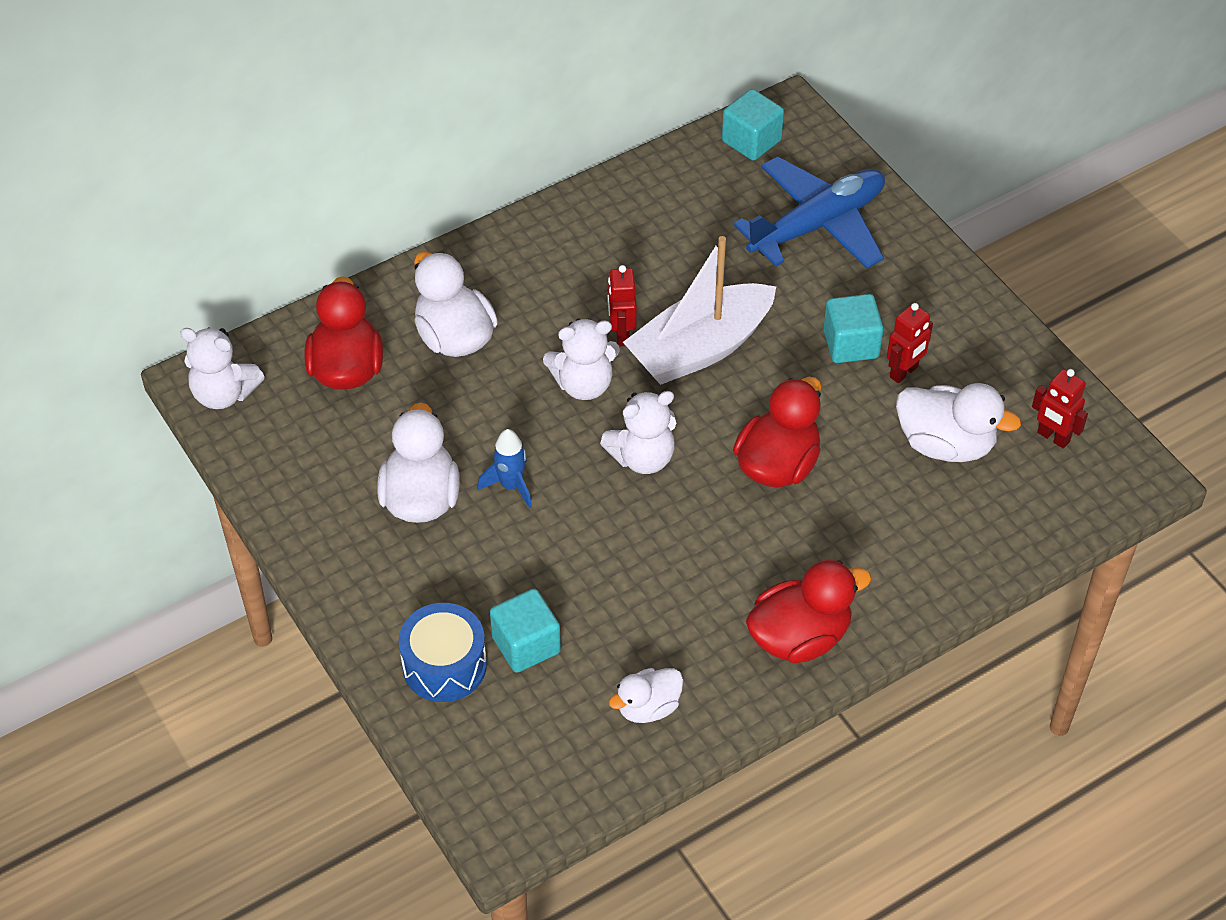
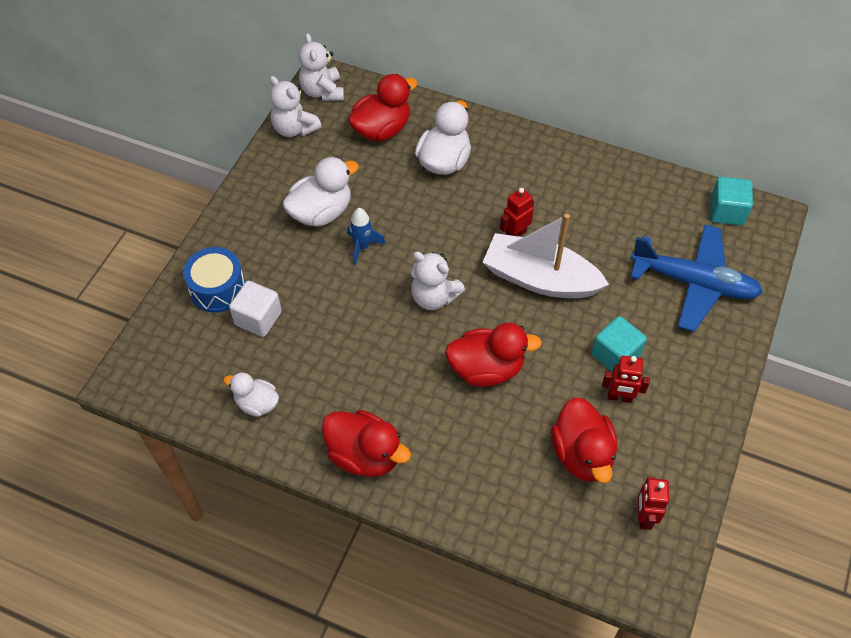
camera: 55 degrees right, 5 degrees up
turquoise cube [490,589,561,673] -> white cube [229,281,282,337]
white teddy bear [543,319,620,400] -> white teddy bear moved to [269,76,322,137]
white duck [896,383,1021,462] -> red duck [551,397,617,483]

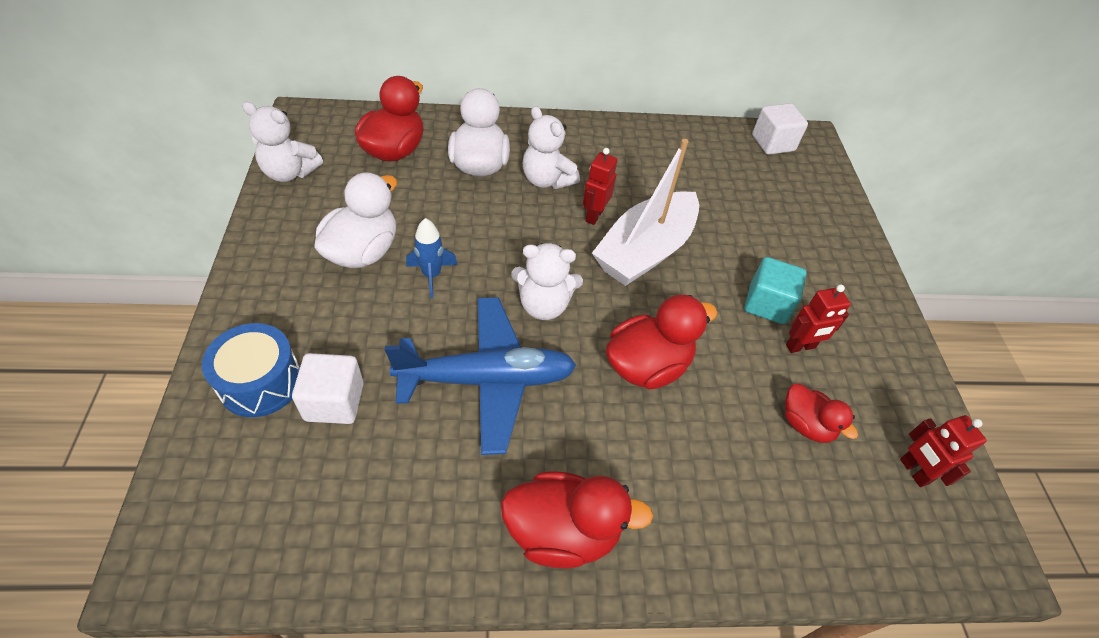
camera: 30 degrees left, 5 degrees down
white duck [223,372,279,417] -> none
white teddy bear [299,33,344,101] -> white teddy bear moved to [523,106,580,189]
white boat [483,214,609,298] -> white boat turned 45 degrees counterclockwise [592,139,699,286]
red duck [551,397,617,483] -> red duck [785,383,858,443], size x0.61
blue plane [630,224,763,332] -> blue plane moved to [385,297,576,455]
turquoise cube [710,177,753,225] -> white cube [752,103,808,155]

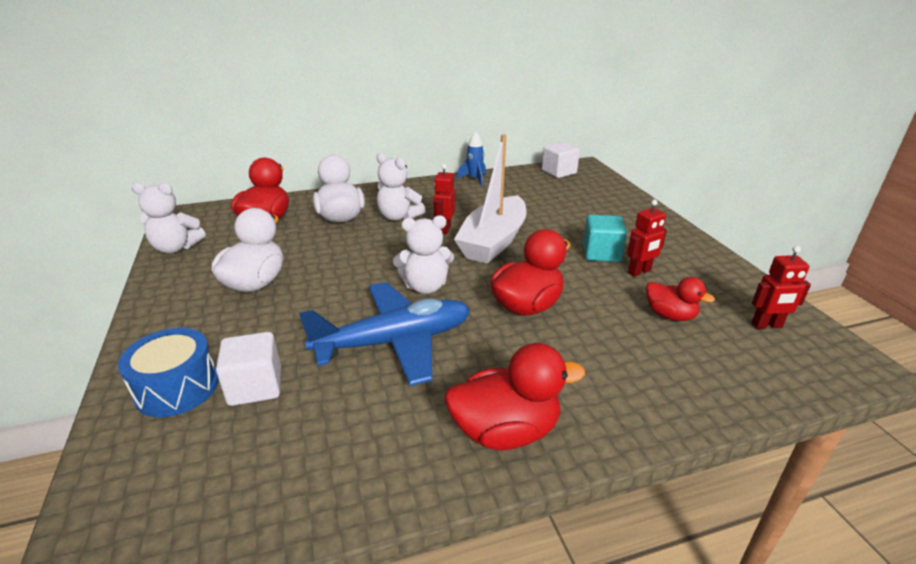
camera: 10 degrees left, 20 degrees down
blue rocket [406,218,458,298] -> blue rocket moved to [457,131,486,186]
red robot [900,415,987,487] -> red robot turned 60 degrees counterclockwise [751,246,811,329]

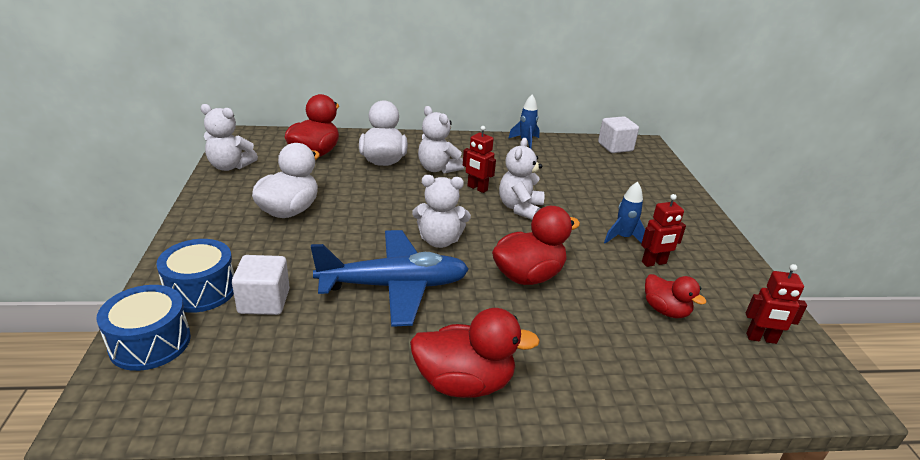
camera: 10 degrees right, 0 degrees up
red robot [434,164,455,235] -> red robot turned 75 degrees counterclockwise [463,126,496,193]
white boat [454,135,527,264] -> white teddy bear [499,138,544,219]
turquoise cube [583,215,627,262] -> blue rocket [604,182,645,244]
none -> blue drum [97,285,191,371]

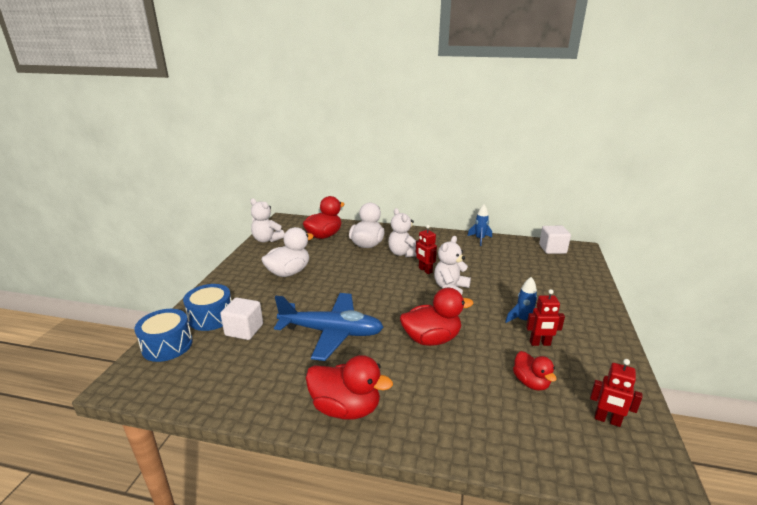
camera: 20 degrees right, 5 degrees down
white teddy bear [412,175,471,248] -> none

